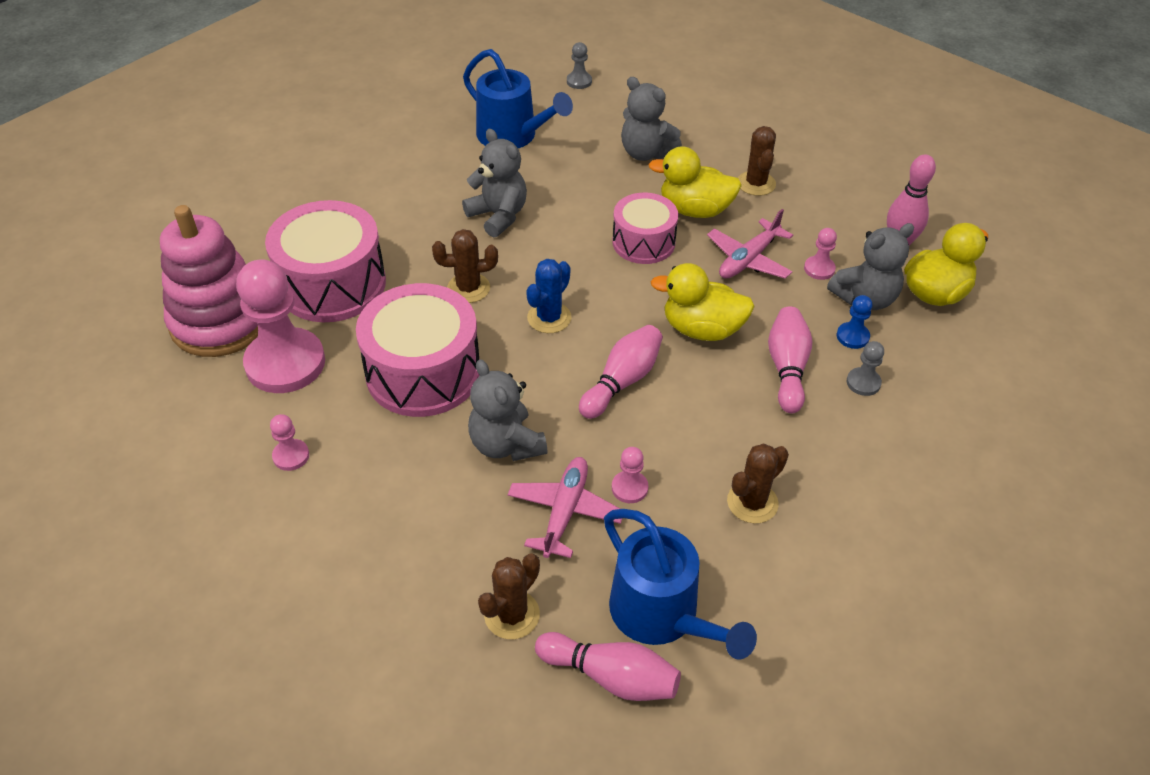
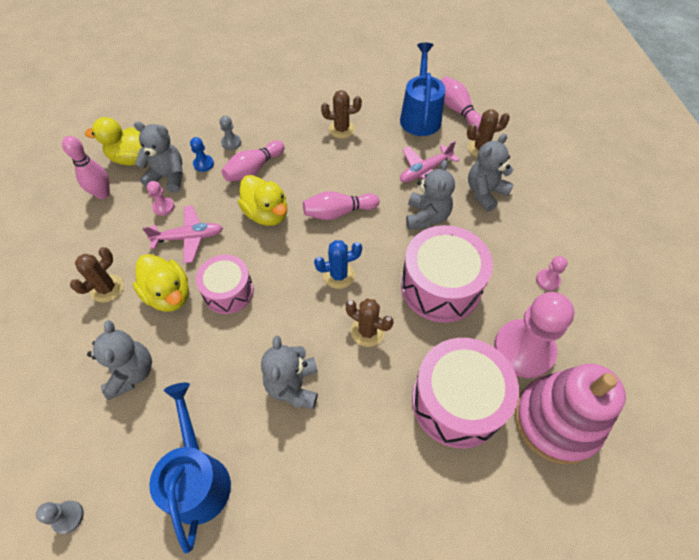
camera: 140 degrees left, 10 degrees up
pink pawn [612,447,648,503] -> none
none -> grey teddy bear [468,134,514,211]

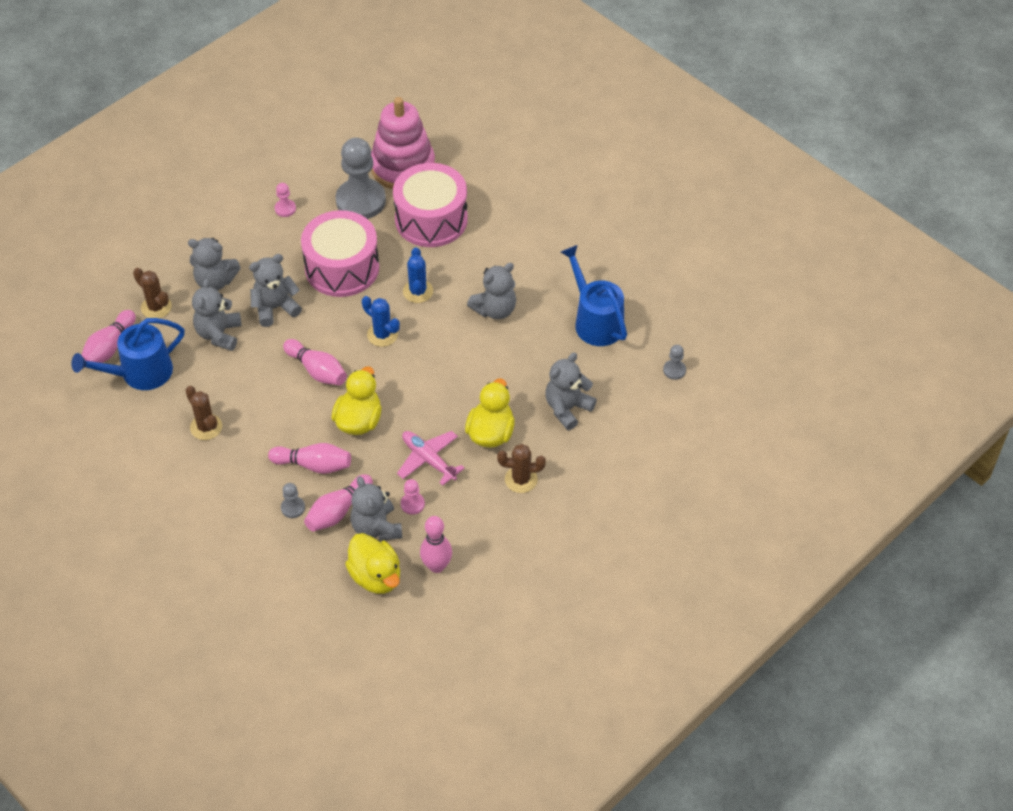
camera: 125 degrees left, 5 degrees down
blue watering can [149,383,231,554] -> blue watering can turned 105 degrees clockwise [561,245,627,346]
blue pawn [190,137,214,172] -> pink bowling pin [304,474,373,532]
pink drum [196,254,254,314] -> none
brown cactus [346,299,394,347] -> blue cactus [403,247,433,303]
pink plane [400,141,459,183] -> grey teddy bear [192,278,242,351]
pink pawn [494,292,574,378] -> grey pawn [336,138,386,219]

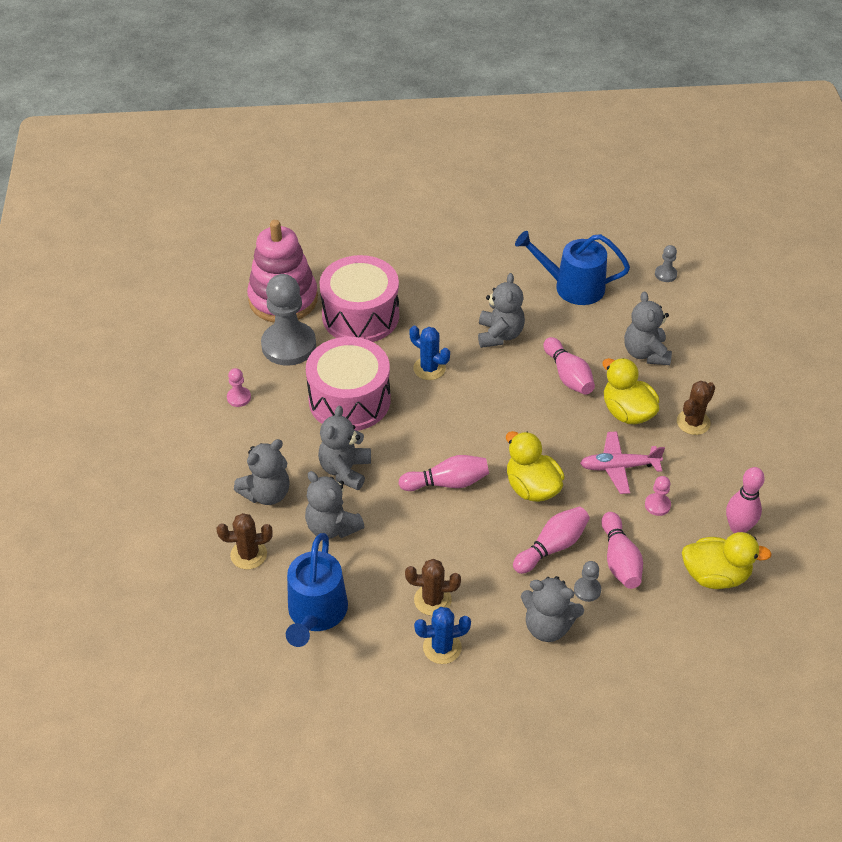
camera: 50 degrees left, 5 degrees down
pink bowling pin [81,310,136,363] -> pink bowling pin moved to [544,337,595,395]
grey teddy bear [350,476,402,541] -> grey teddy bear moved to [521,576,584,642]
blue cactus [362,296,400,347] -> blue cactus moved to [414,607,471,664]

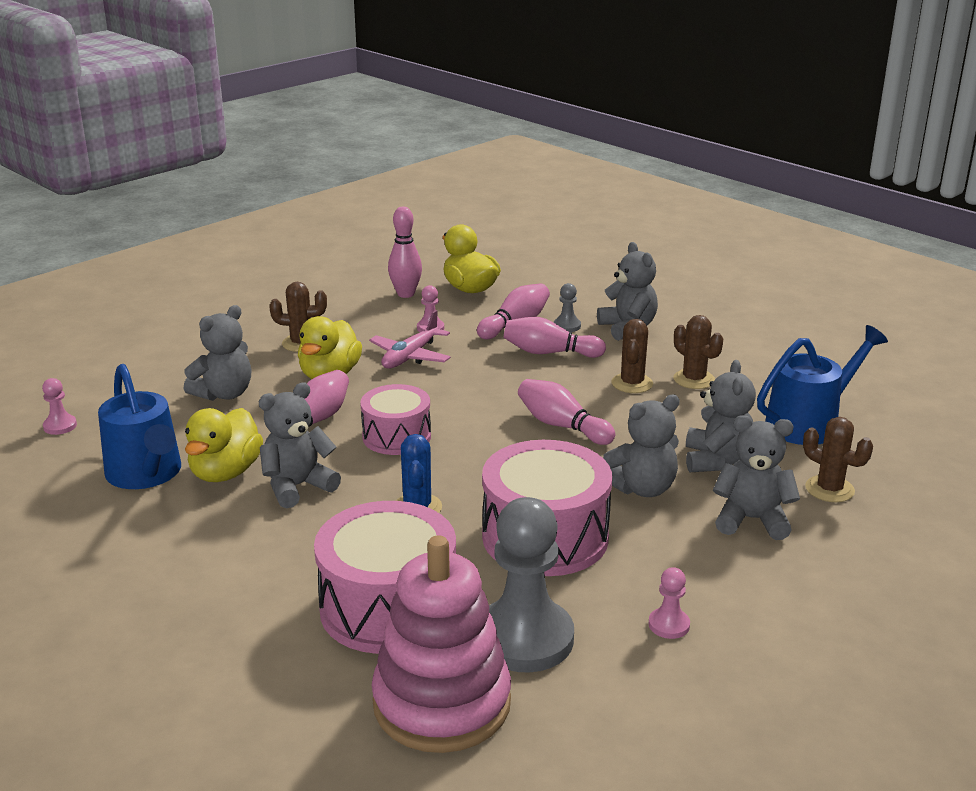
camera: 130 degrees left, 20 degrees down
blue cactus [414,607,471,664] -> none
yellow duck [506,431,564,502] -> yellow duck moved to [185,408,263,482]
pink plane [580,431,665,494] -> pink plane turned 75 degrees clockwise [369,310,451,369]
grey pawn [655,245,677,282] -> pink pawn [42,378,77,435]
none -> pink drum [360,384,431,455]
none -> brown cactus [612,319,653,393]

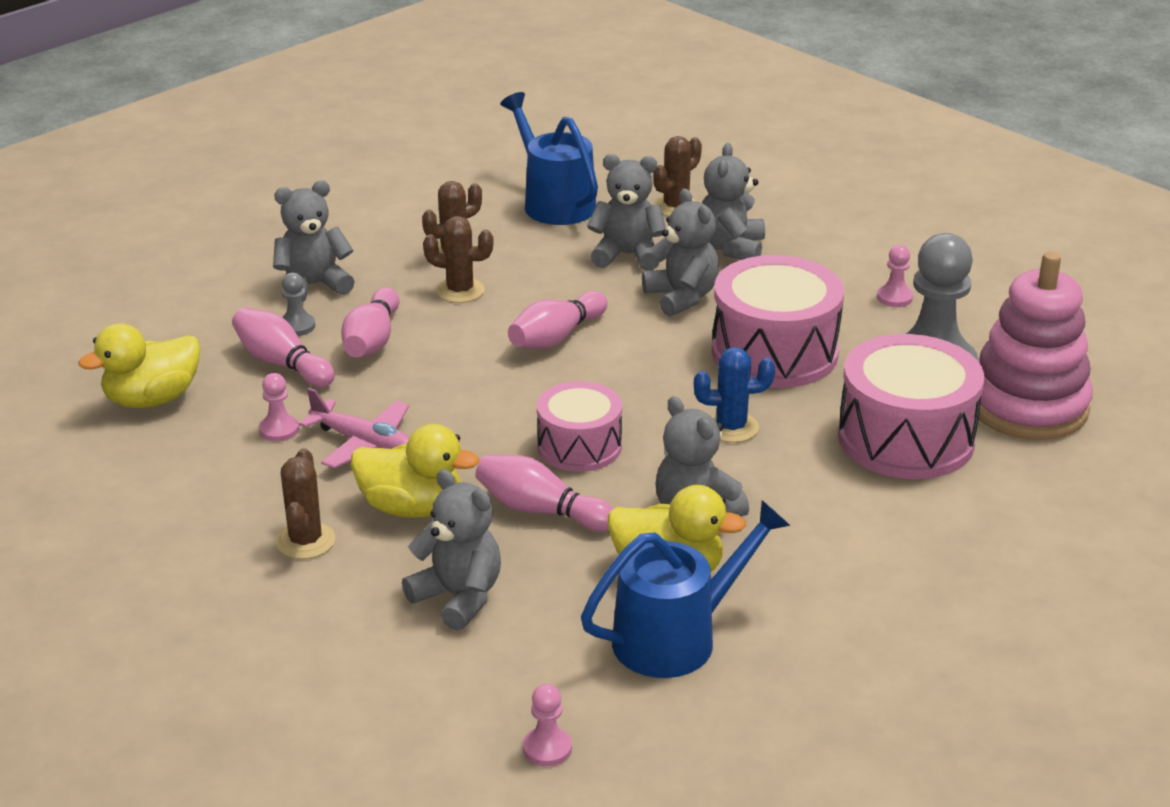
camera: 90 degrees left, 5 degrees up
pink bowling pin [388,206,422,298] -> none

